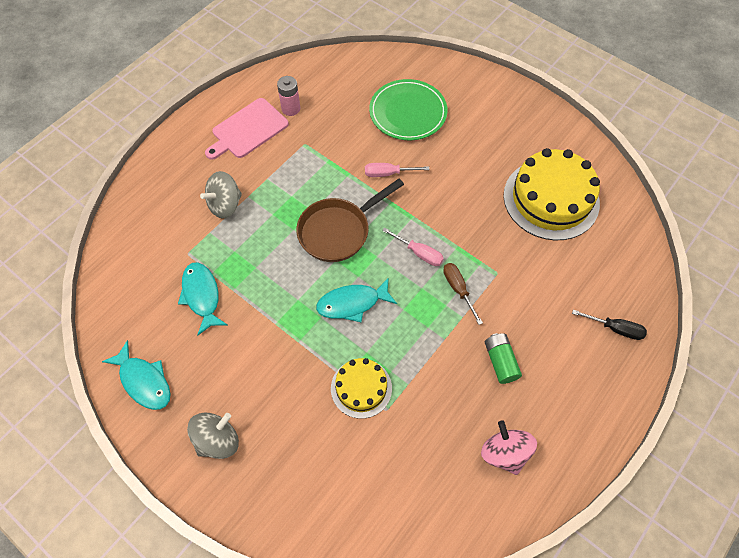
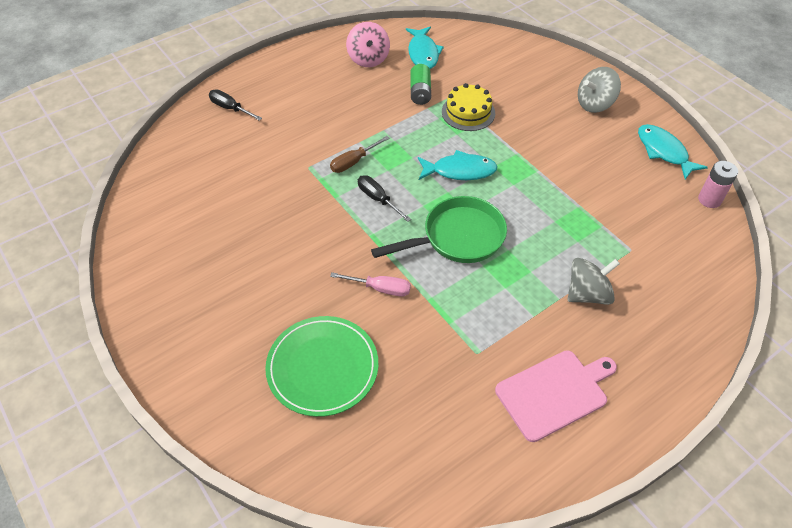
camera: 165 degrees left, 10 degrees down
turquoise fish [178,262,227,335] -> turquoise fish moved to [406,27,444,69]
pink battery [277,76,300,116] -> pink battery moved to [698,161,738,208]
brown pan [296,179,404,262] -> green pan [371,196,507,263]
pink screwdriver [382,227,444,266] -> black screwdriver [358,175,411,222]
brown screwdriver [443,263,483,325] -> brown screwdriver turned 60 degrees clockwise [330,136,390,173]
green battery [485,333,522,384] -> green battery moved to [410,64,431,105]
yellow cake [503,148,600,240] -> none

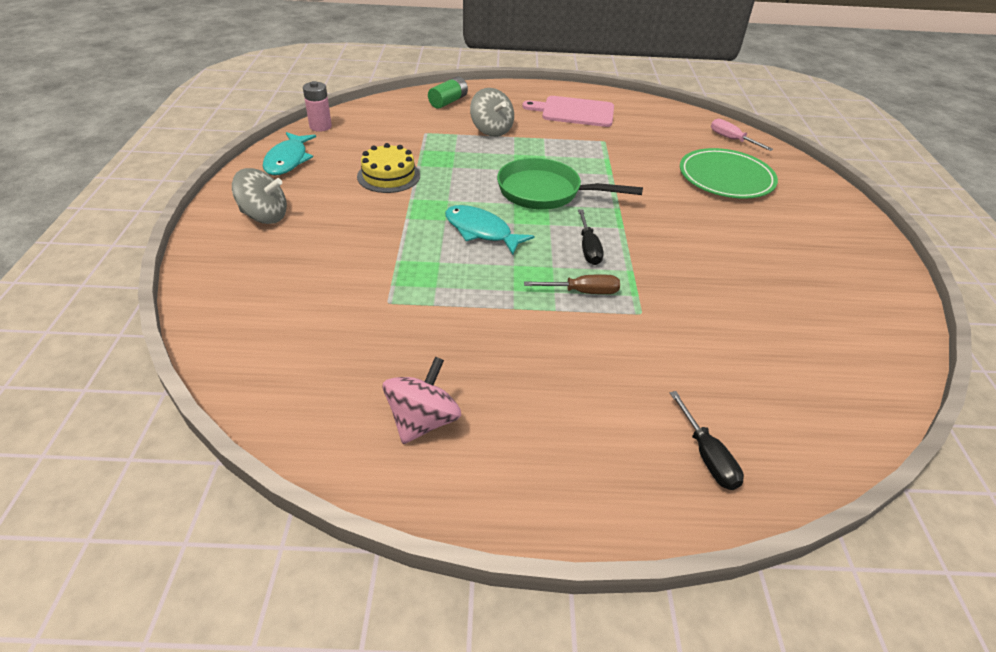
camera: 145 degrees left, 10 degrees down
pink screwdriver [330,272,411,297] -> pink screwdriver moved to [711,119,773,151]
turquoise fish [406,27,444,69] -> none
green battery [410,64,431,105] -> green battery moved to [428,77,468,109]
yellow cake [442,83,495,131] -> yellow cake moved to [357,143,420,193]
grey spinning top [567,258,620,305] -> grey spinning top turned 135 degrees counterclockwise [470,88,514,137]

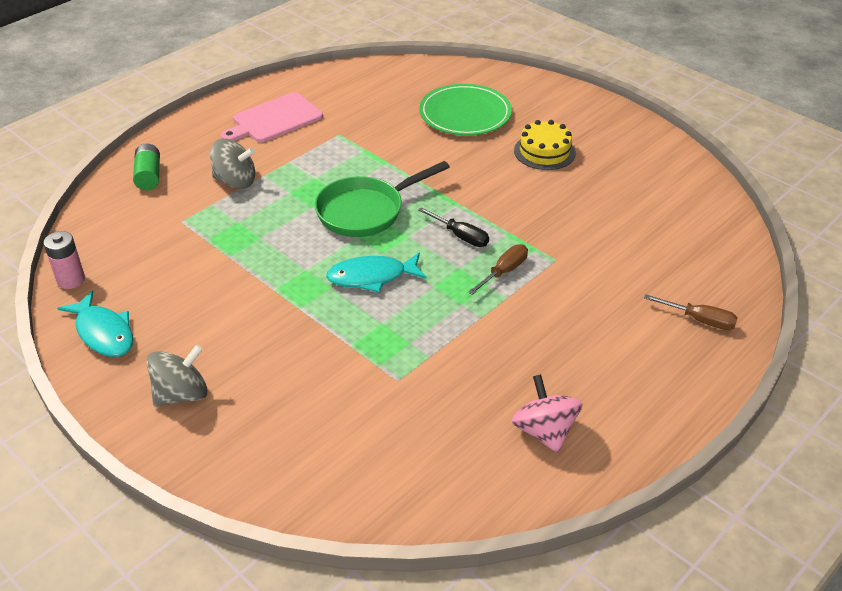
camera: 45 degrees left, 0 degrees up
yellow cake [357,143,420,193] -> yellow cake moved to [514,120,576,170]
black screwdriver [670,391,744,490] -> brown screwdriver [644,294,737,330]
pink screwdriver [711,119,773,151] -> none

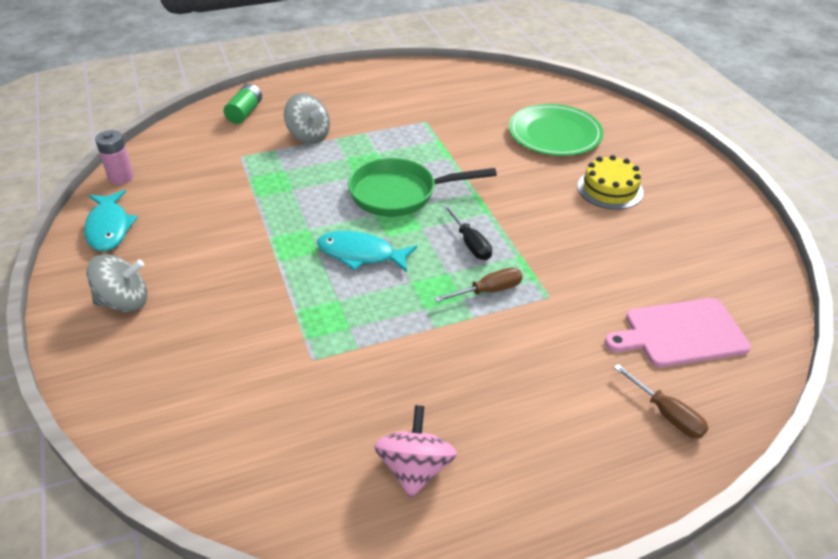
camera: 25 degrees right, 0 degrees up
pink cutting board [221,92,323,142] -> pink cutting board moved to [605,298,751,367]

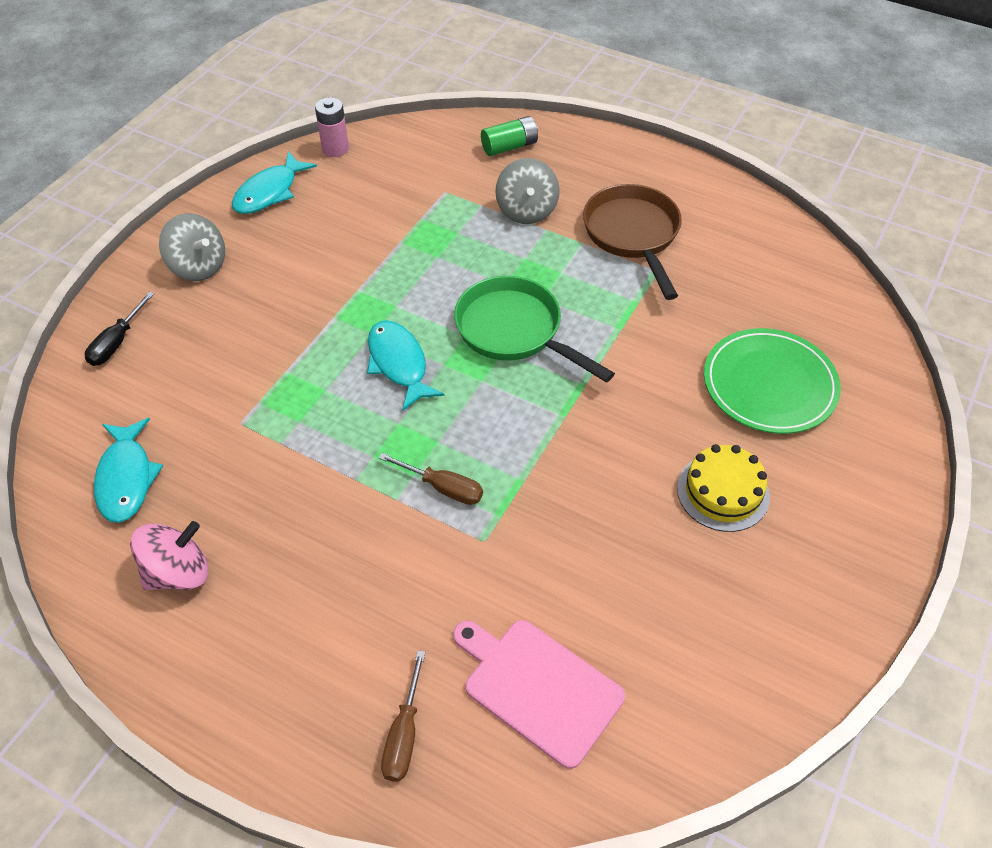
camera: 50 degrees right, 10 degrees up
black screwdriver [443,205,492,260] -> black screwdriver moved to [85,292,154,366]
none -> turquoise fish [94,418,163,523]
none -> brown pan [583,184,682,300]

